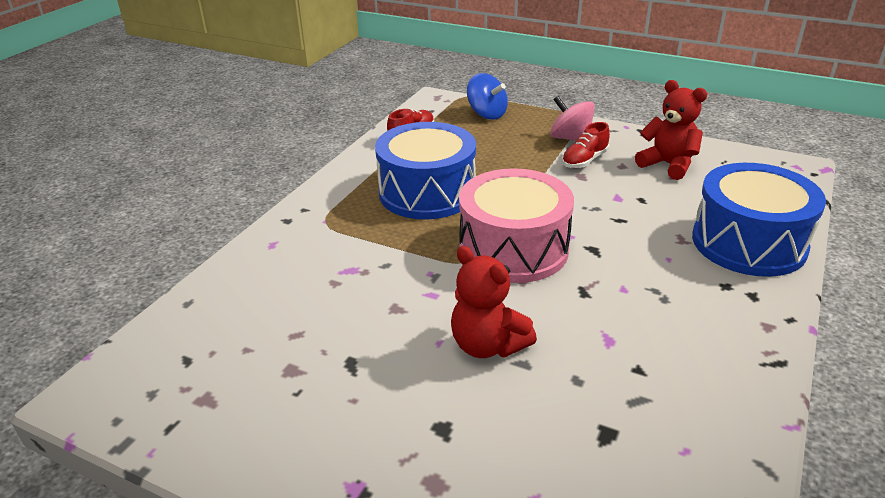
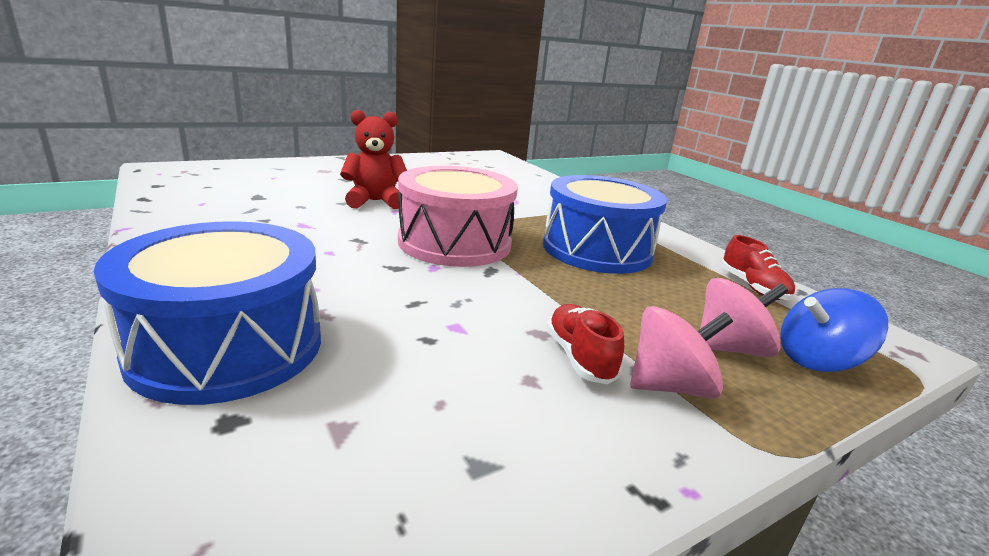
camera: 120 degrees right, 10 degrees down
red teddy bear [635,80,707,180] -> none
none -> pink spinning top [700,278,788,357]

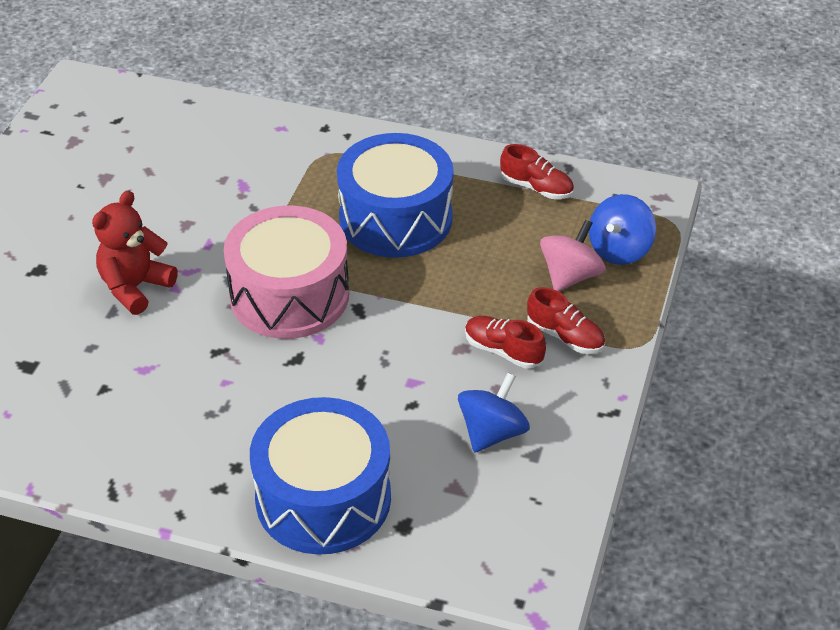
camera: 40 degrees left, 20 degrees up
pink spinning top [630,306,733,399] -> red shoe [527,287,605,354]
none -> blue spinning top [458,373,530,453]

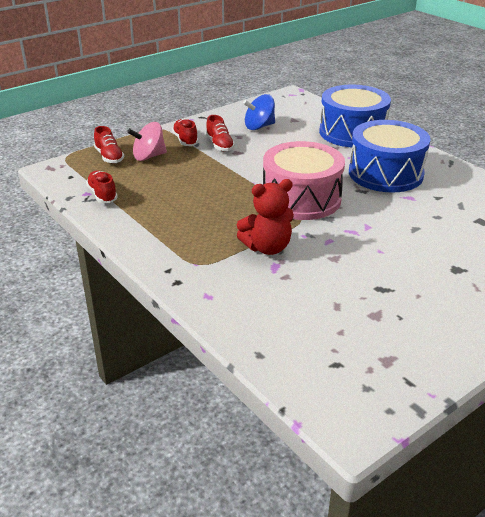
camera: 145 degrees left, 10 degrees down
red teddy bear [92,190,178,315] -> red teddy bear moved to [237,179,294,255]
blue drum [337,133,453,258] -> blue drum moved to [349,120,431,192]
blue spinning top [589,194,656,265] -> red shoe [94,126,124,164]

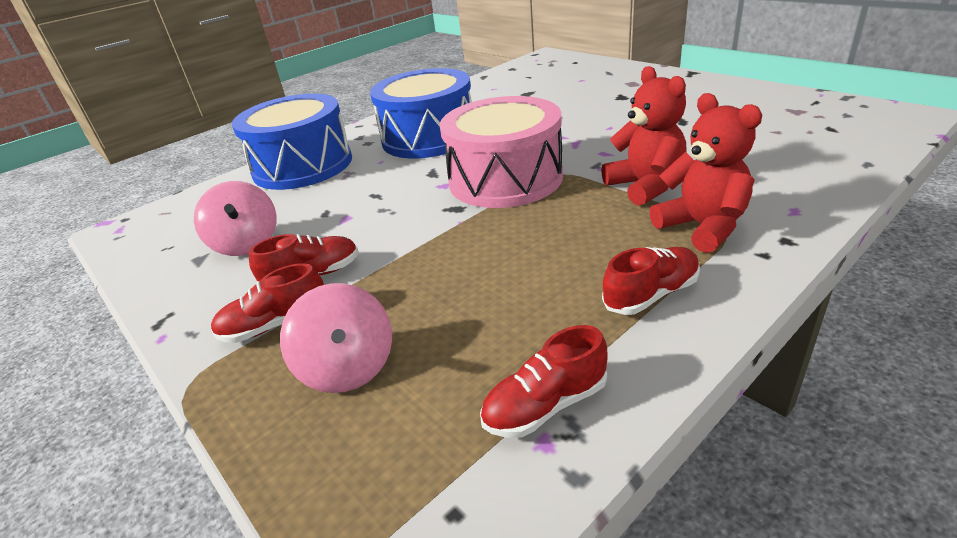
camera: 90 degrees left, 0 degrees up
red shoe [94,126,124,164] -> red shoe moved to [602,247,700,315]
blue spinning top [243,94,275,130] -> pink spinning top [194,181,276,256]
none -> red teddy bear [649,93,762,253]

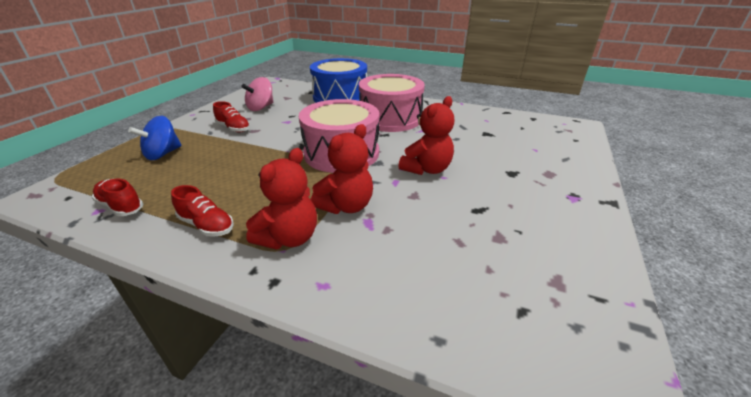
camera: 60 degrees right, 0 degrees up
red shoe [211,263,324,343] -> none
pink spinning top [280,283,392,393] -> blue spinning top [128,116,182,160]
blue drum [370,68,472,158] -> pink drum [359,74,425,132]
none -> red teddy bear [398,96,454,175]

